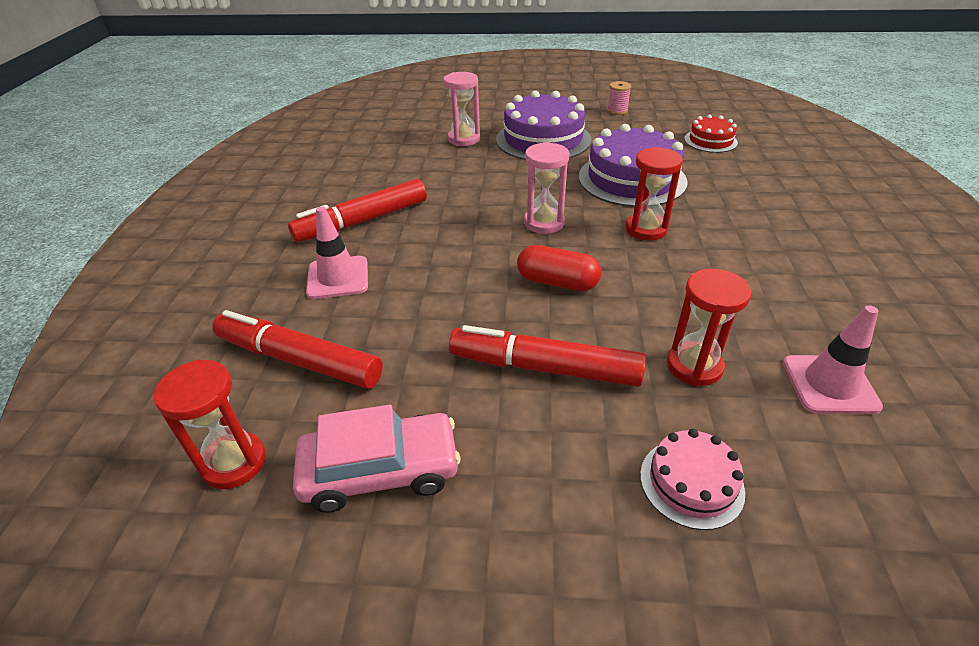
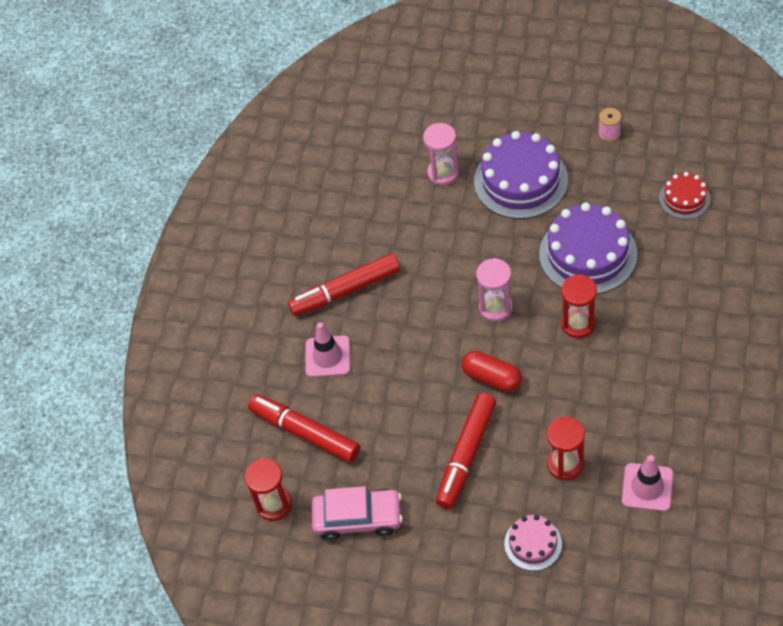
camera: 15 degrees right, 15 degrees up
red marker [449,325,646,387] -> red marker turned 90 degrees counterclockwise [436,393,496,509]

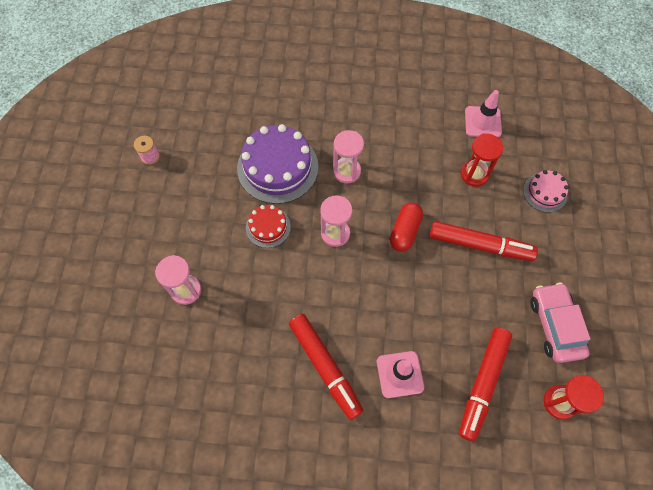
camera: 105 degrees left, 10 degrees up
purple cake [474,131,568,219] -> none
red hourglass [561,274,597,338] -> pink hourglass [333,130,364,184]
red cake [659,172,711,219] -> red cake moved to [246,205,291,248]

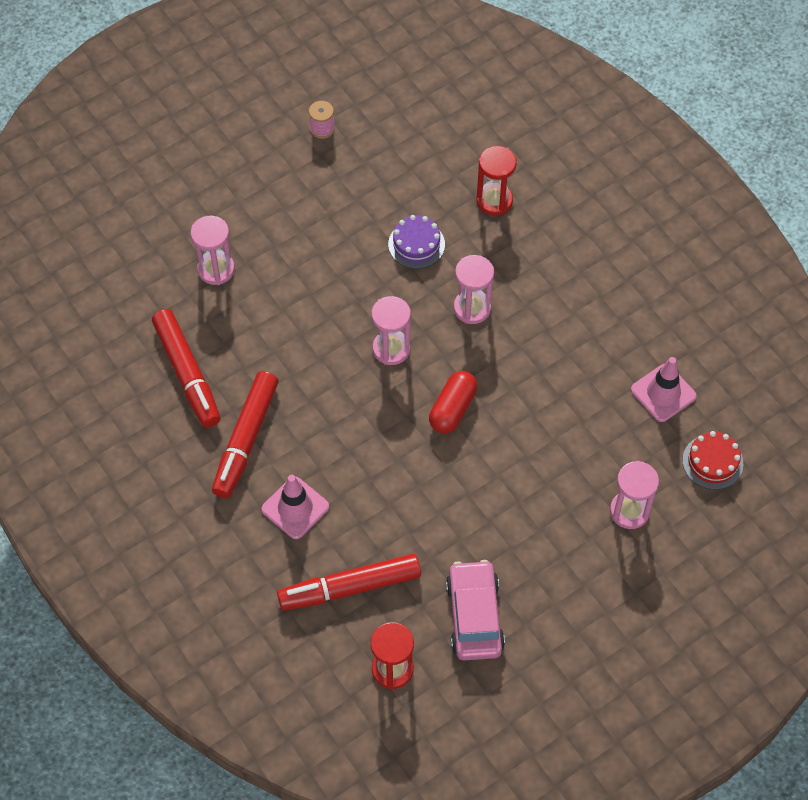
camera: 50 degrees right, 5 degrees down
purple cake [237,124,319,204] -> purple cake [388,215,445,269], size x0.53
red cake [246,205,291,248] -> red cake moved to [682,431,743,490]
red capsule [390,202,423,252] -> red capsule turned 45 degrees counterclockwise [429,371,477,434]
red marker [430,221,538,261] -> red marker moved to [152,309,221,428]
red hourglass [461,133,503,187] -> red hourglass moved to [476,146,517,215]
pink cake [523,170,569,212] -> pink hourglass [610,461,659,529]
pink car [530,282,591,363] -> pink car turned 45 degrees counterclockwise [446,560,505,660]

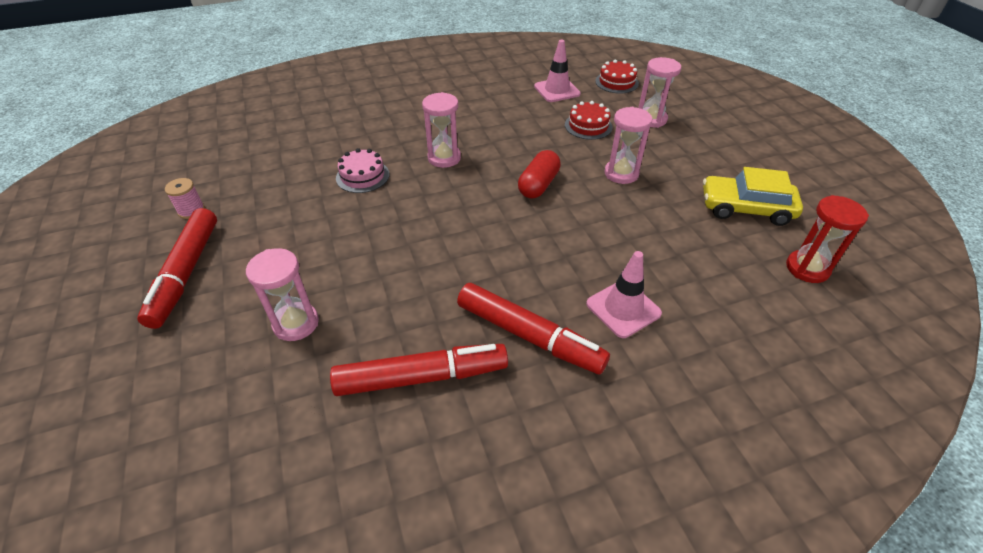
camera: 75 degrees left, 15 degrees down
red marker [277,554,421,611] -> red marker moved to [137,208,217,329]
pink hourglass [371,296,411,365] -> pink hourglass moved to [604,107,652,184]
purple cake [388,215,445,269] -> pink cake [336,148,390,193]
red capsule [429,371,477,434] -> red capsule turned 75 degrees clockwise [518,150,561,199]
pink car [446,560,505,660] -> yellow car [703,167,803,226]
red hourglass [476,146,517,215] -> none
none -> red cake [565,101,613,140]

